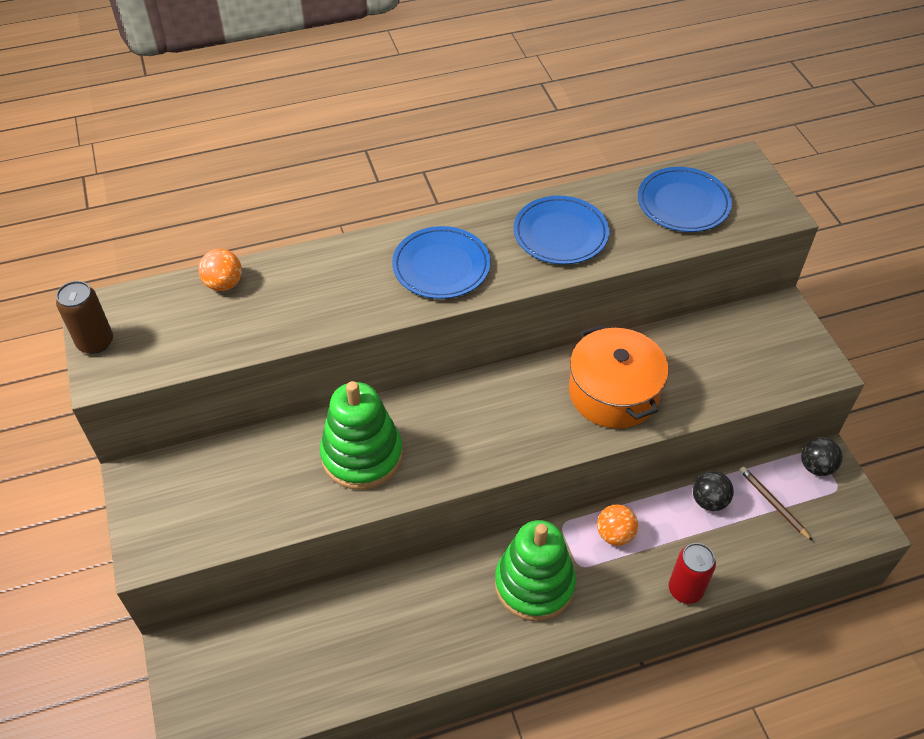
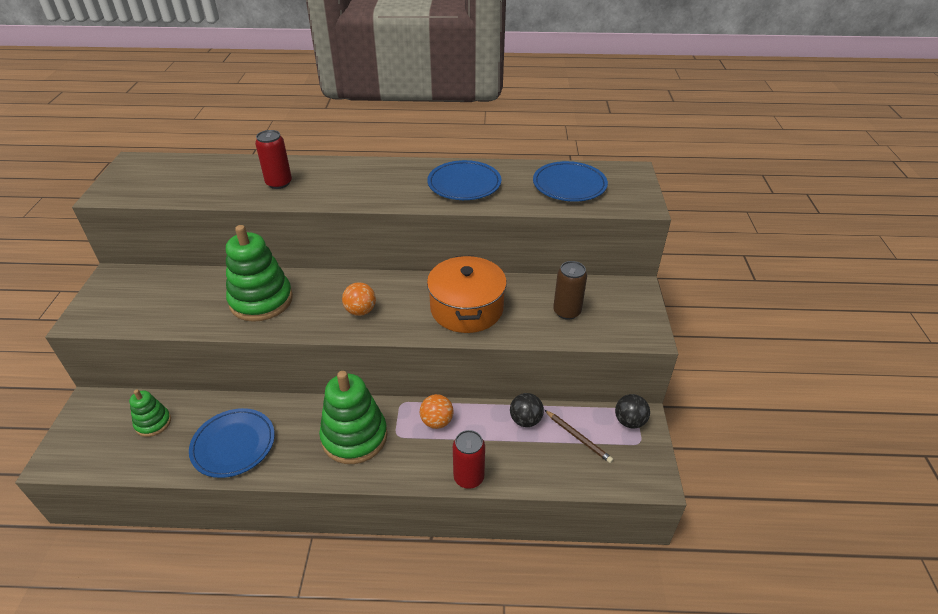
camera: 20 degrees right, 10 degrees down
brown can [56,281,113,354] -> brown can moved to [553,261,587,320]
orange ball [199,249,242,291] -> orange ball moved to [342,282,376,316]
blue plate [392,226,491,299] -> blue plate moved to [189,408,275,478]
brown pencil [739,467,813,541] -> brown pencil turned 150 degrees clockwise [545,410,613,463]
none -> green stacking toy [129,389,171,437]
none -> red can [255,130,292,189]

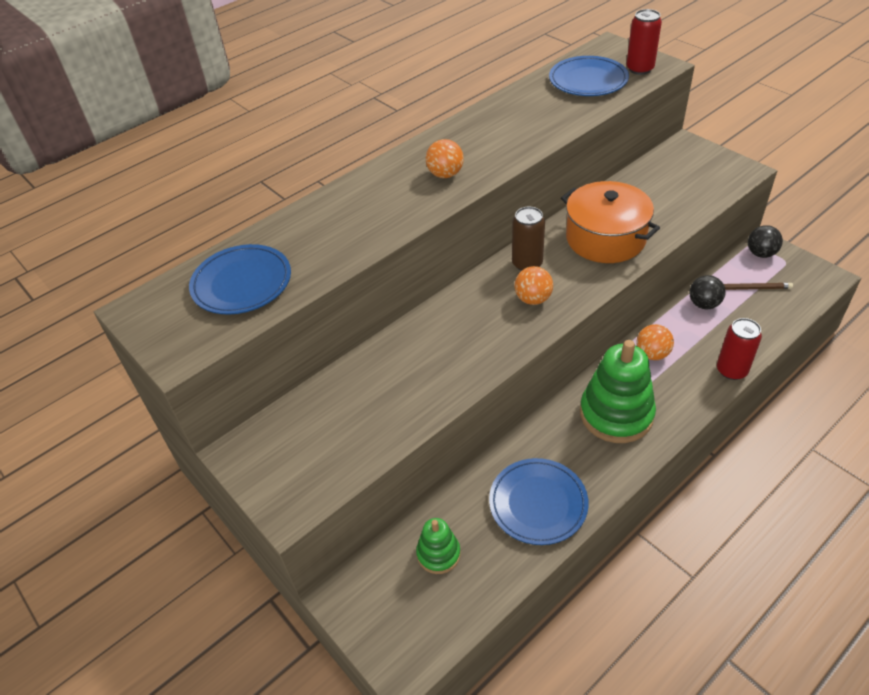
camera: 40 degrees left, 5 degrees up
green stacking toy [226,225,293,322] -> none
red can [255,130,292,189] -> red can moved to [626,9,662,75]
blue plate [427,160,501,200] -> blue plate moved to [189,244,291,315]
brown can [553,261,587,320] -> brown can moved to [512,207,545,271]
none -> orange ball [426,139,464,178]

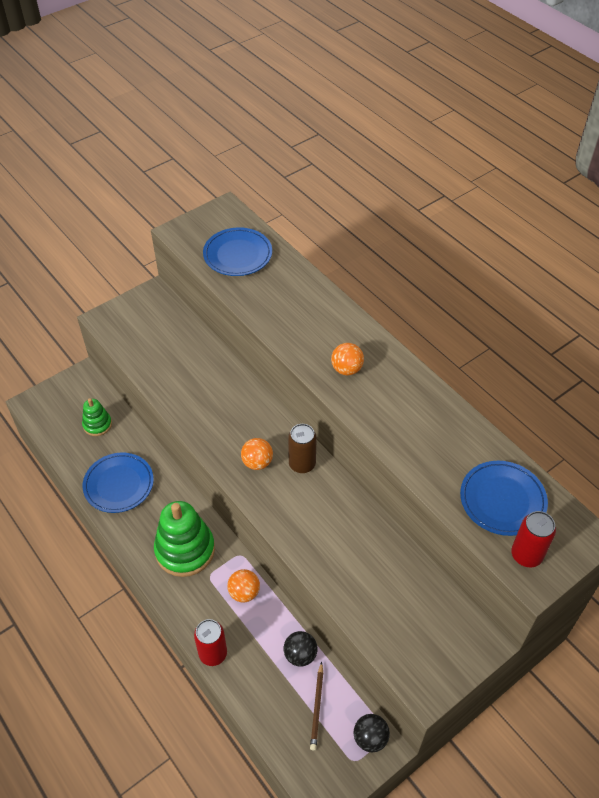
camera: 90 degrees right, 5 degrees up
orange pot [561,181,660,263] -> none

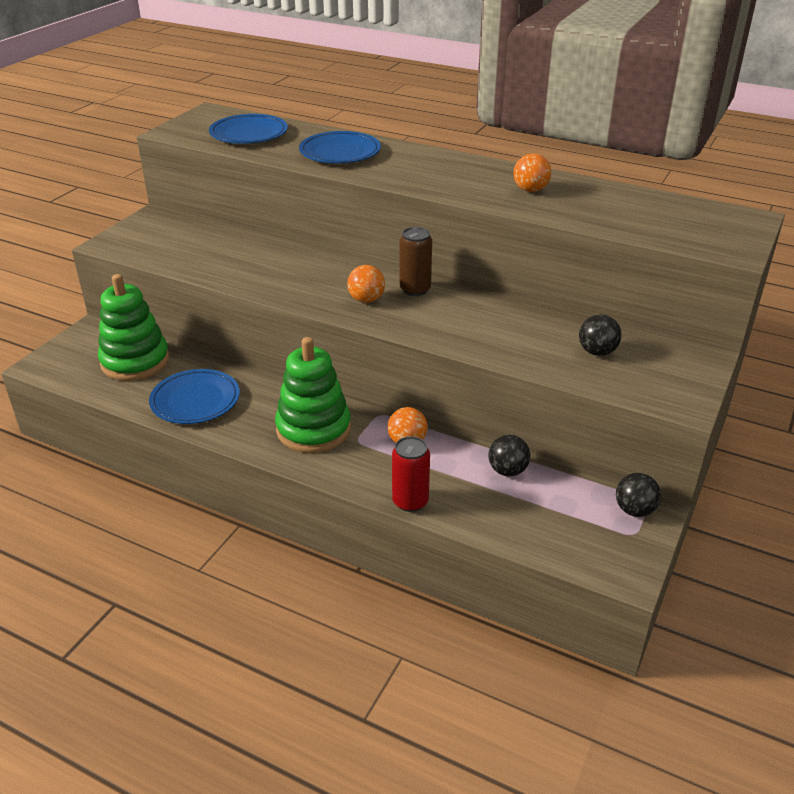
camera: 25 degrees left, 15 degrees down
green stacking toy [82,398,112,436] -> green stacking toy [98,274,170,381], size x1.88
brown pencil [310,662,323,750] -> none
orange ball [331,343,364,375] -> orange ball moved to [513,153,551,192]
blue plate [460,461,548,536] -> blue plate moved to [299,131,381,163]
red can [511,511,556,568] -> none
none -> black ball [579,314,621,356]

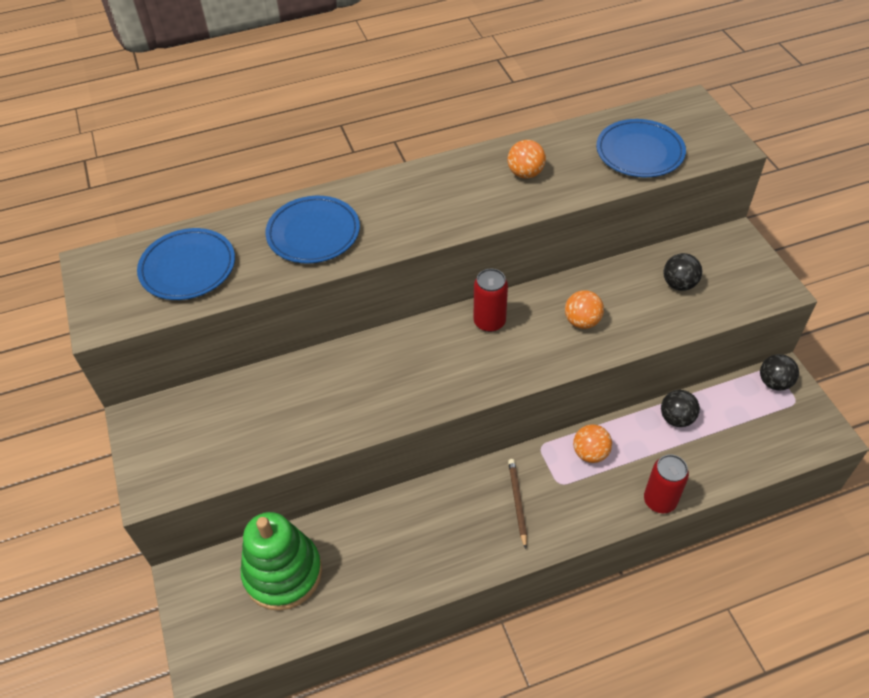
camera: 45 degrees left, 15 degrees up
blue plate [149,369,240,424] -> blue plate moved to [596,119,686,177]
green stacking toy [275,337,351,453] -> brown pencil [508,459,527,549]
orange ball [347,265,385,303] -> orange ball moved to [565,290,604,329]
brown can [400,227,432,296] -> red can [474,269,508,332]

